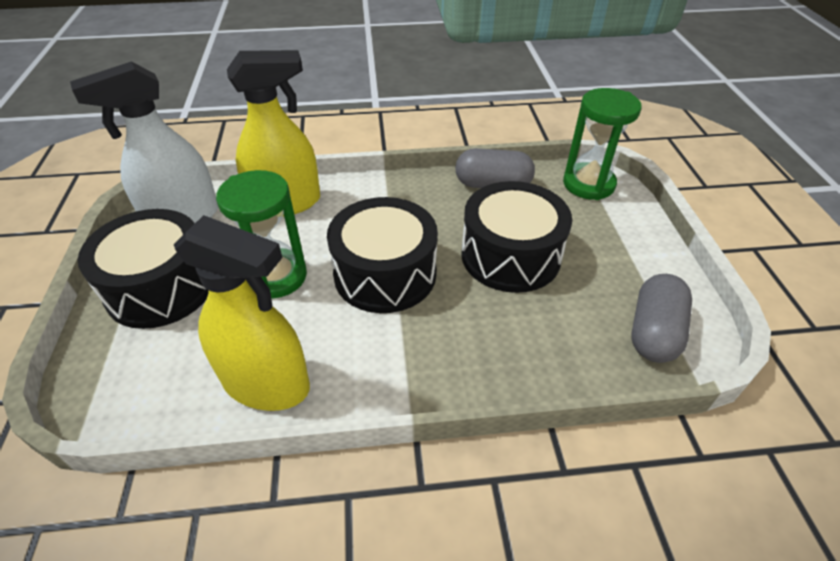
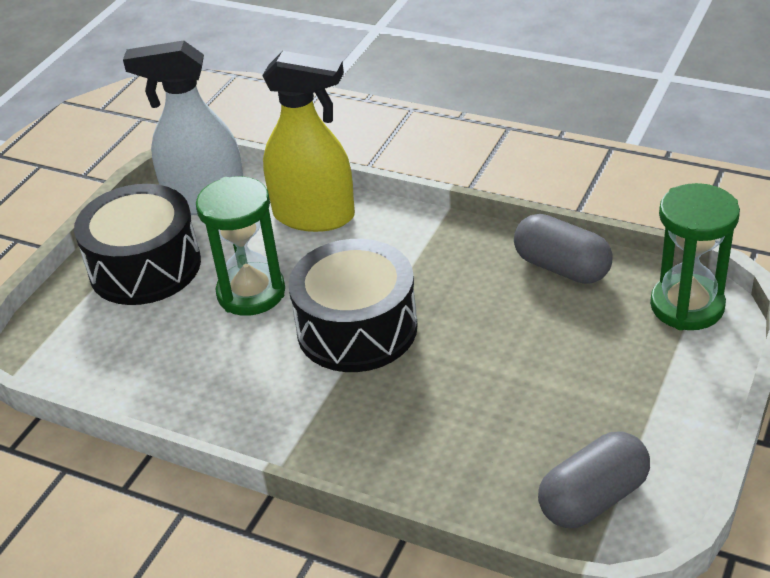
camera: 35 degrees right, 5 degrees down
yellow spray bottle [174,215,310,411] -> none
black drum [461,181,572,293] -> none

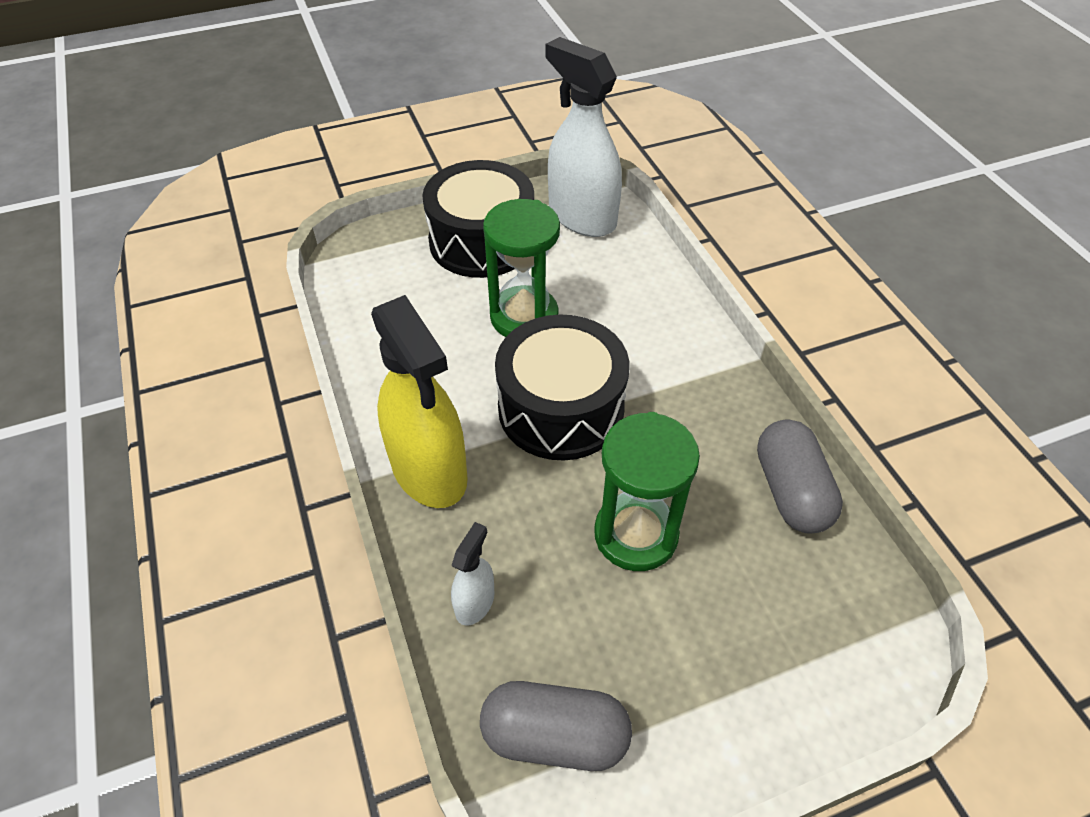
camera: 40 degrees right, 10 degrees up
yellow spray bottle [262,51,355,232] -> yellow spray bottle moved to [371,295,468,508]
green hourglass [650,183,740,330] -> green hourglass moved to [594,412,700,571]
none -> white spray bottle [451,522,495,626]

